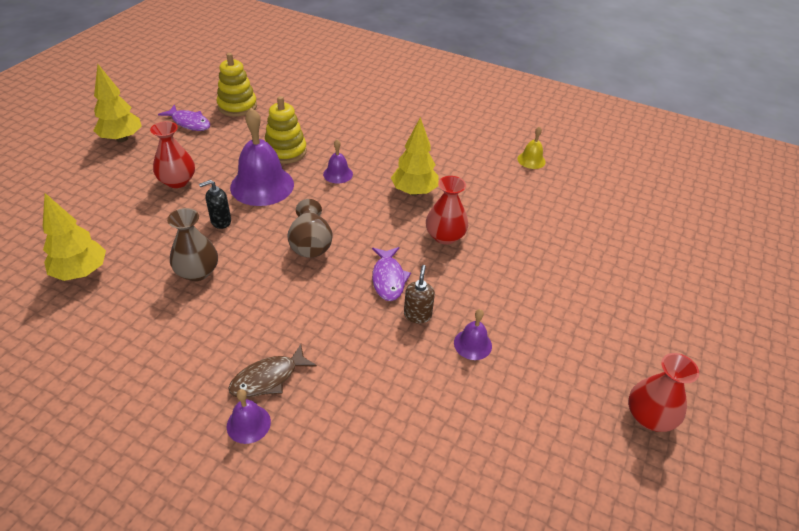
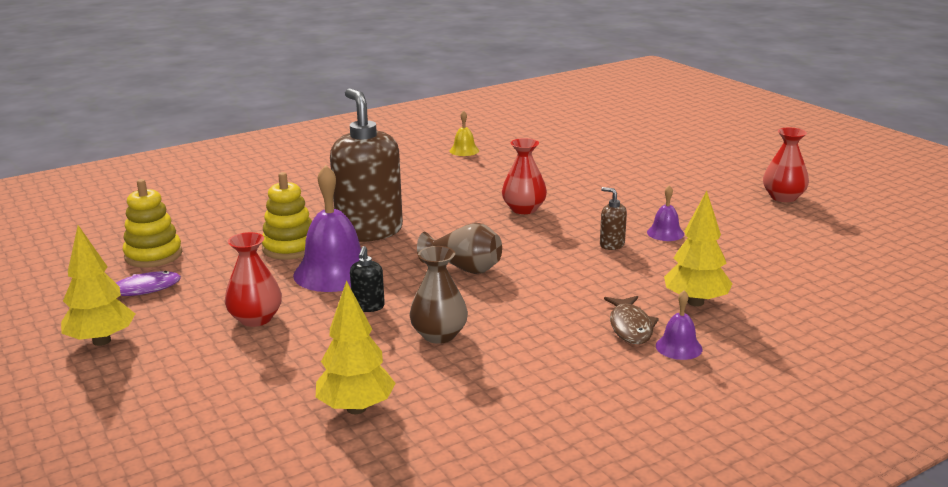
camera: 55 degrees left, 20 degrees down
purple bell [323,139,353,184] -> brown soap dispenser [330,88,403,242]
purple fish [372,247,411,301] -> none
yellow tree [391,117,438,196] -> yellow tree moved to [664,191,732,306]

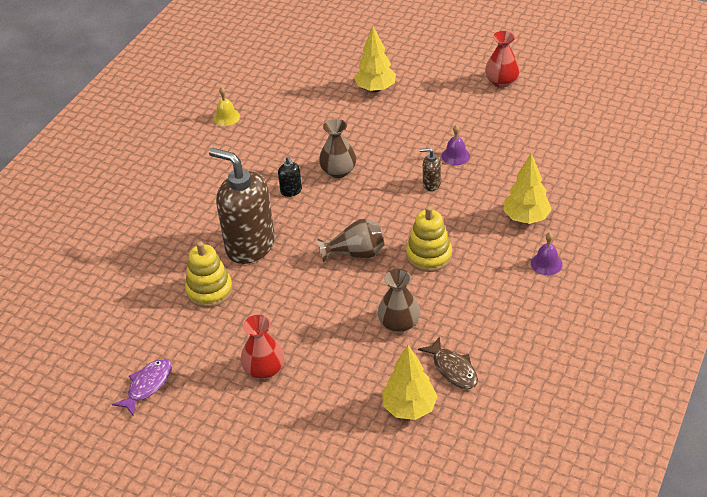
camera: 30 degrees left, 20 degrees up
yellow tree [61,225,135,346] -> yellow tree moved to [354,26,396,92]
yellow stacking toy [123,179,182,268] -> yellow stacking toy moved to [406,206,452,272]
purple bell [293,165,361,292] -> none
black soap dispenser [350,246,385,312] -> black soap dispenser moved to [278,156,302,197]
red vase [502,138,547,214] -> brown vase [319,119,356,178]
brown fish [604,296,659,344] -> brown fish moved to [418,336,478,389]

